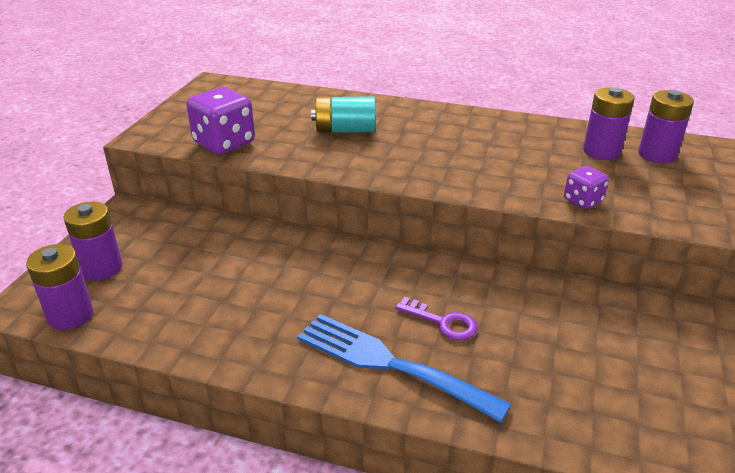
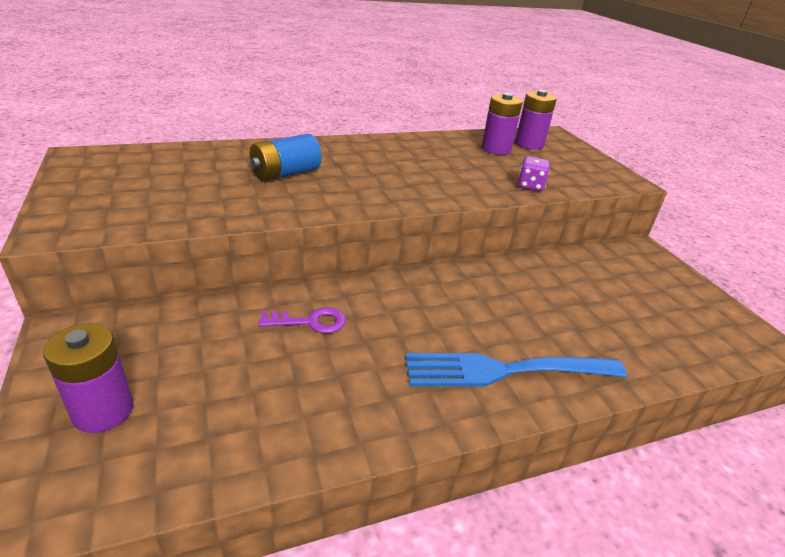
camera: 40 degrees left, 0 degrees up
purple battery [26,244,93,330] -> none
purple dice [186,87,255,154] -> none
turquoise battery [311,96,376,133] -> blue battery [250,134,322,181]
purple key [395,297,478,340] -> purple key moved to [258,307,346,333]

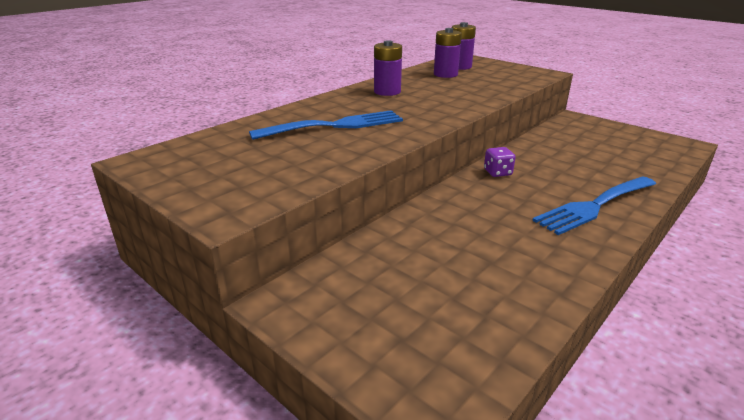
camera: 25 degrees left, 5 degrees down
purple battery [43,323,134,433] -> purple battery moved to [374,40,402,96]
blue battery [250,134,322,181] -> blue fork [249,110,403,140]
purple key [258,307,346,333] -> none
purple dice [518,156,550,191] -> purple dice moved to [484,147,516,177]

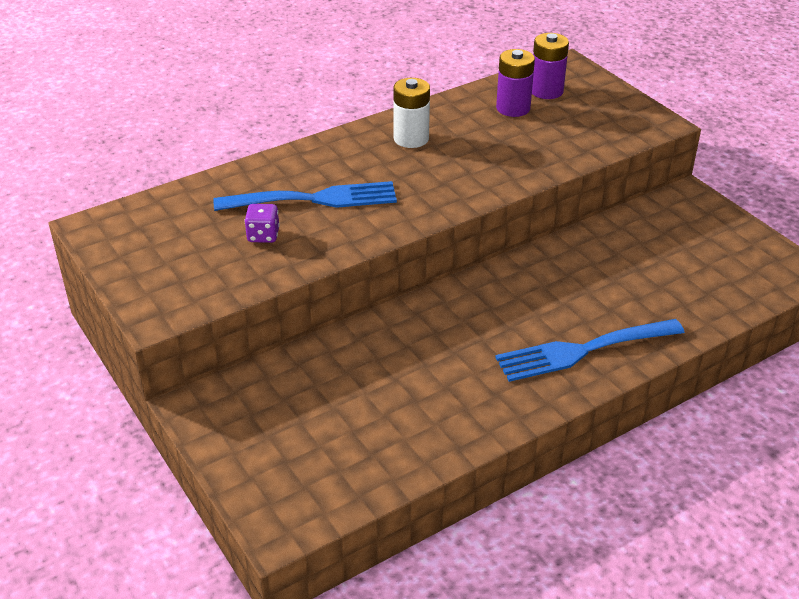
camera: 15 degrees right, 10 degrees up
purple battery [374,40,402,96] -> white battery [393,78,430,148]
purple dice [484,147,516,177] -> purple dice moved to [245,204,280,243]

